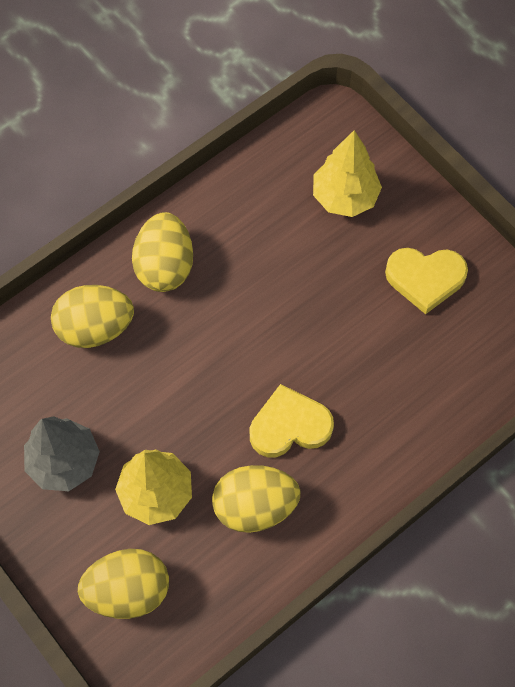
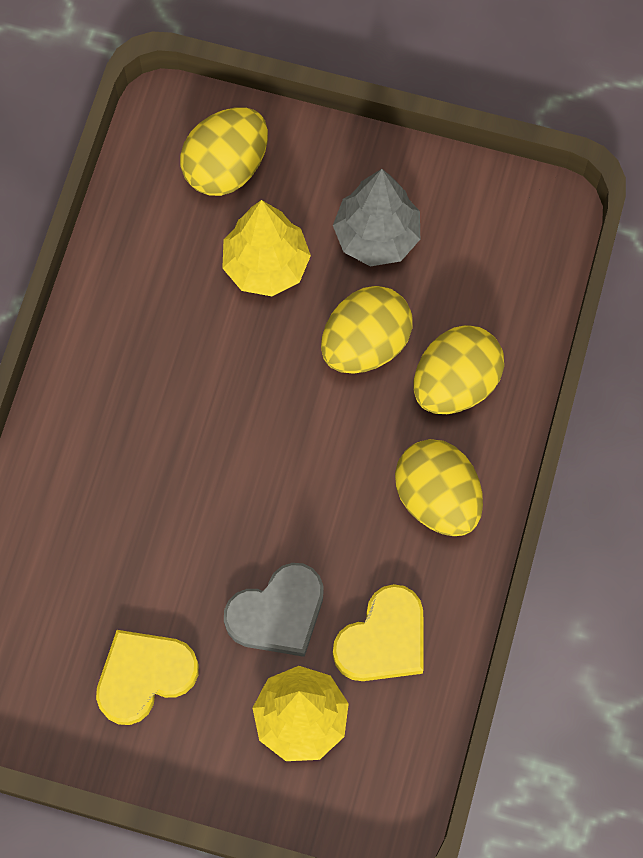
camera: 145 degrees right, 5 degrees up
yellow egg [212,465,300,533] -> yellow egg moved to [321,286,413,374]
yellow heart [249,384,334,457] -> yellow heart moved to [333,584,423,681]
none -> grey heart [224,563,324,657]

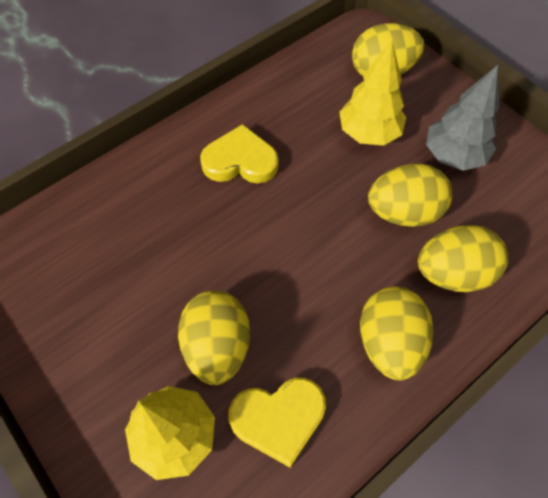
camera: 35 degrees right, 10 degrees down
yellow heart [96,630,199,725] -> yellow heart moved to [200,124,279,183]
grey heart [224,563,324,657] -> yellow egg [178,291,250,385]

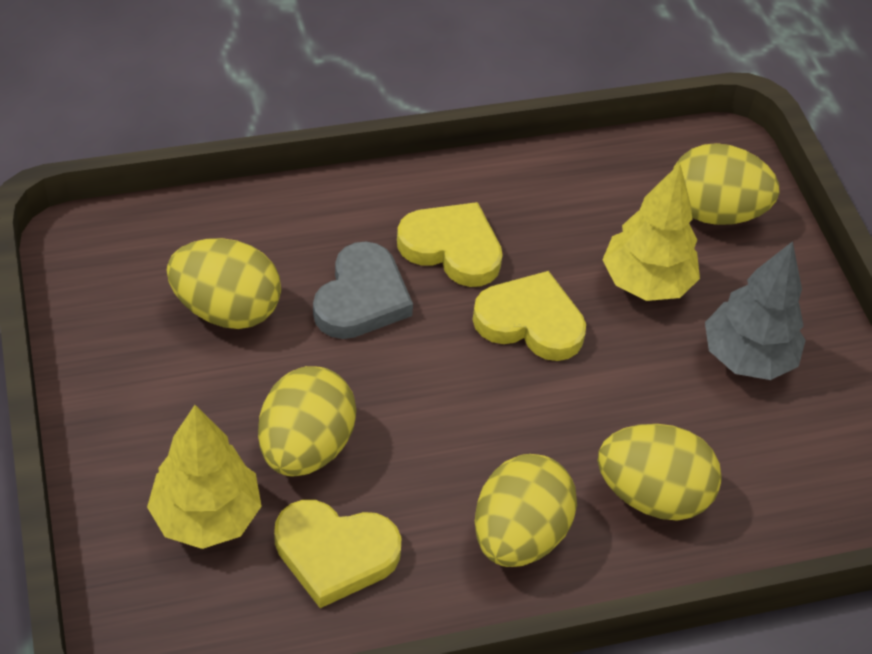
camera: 20 degrees right, 10 degrees down
yellow egg [368,163,452,227] -> yellow egg moved to [167,238,281,329]
none -> grey heart [313,241,413,339]
none -> yellow heart [473,271,586,361]

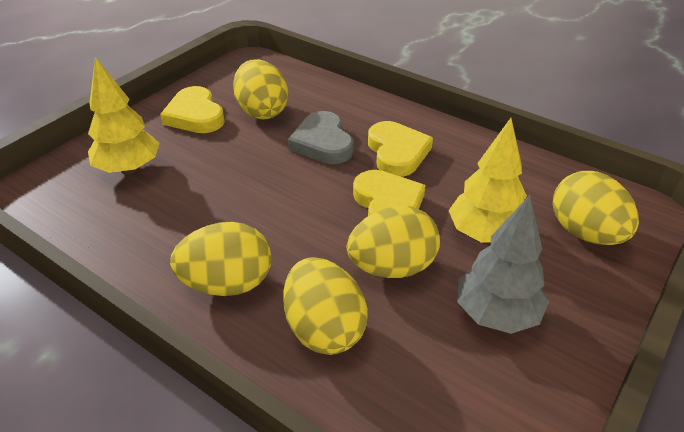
camera: 55 degrees right, 10 degrees down
yellow egg [258,366,356,477] -> yellow egg moved to [347,206,440,278]
yellow heart [274,500,401,608] -> yellow heart moved to [160,86,225,133]
grey heart [313,241,413,339] -> grey heart turned 90 degrees clockwise [288,111,354,164]

